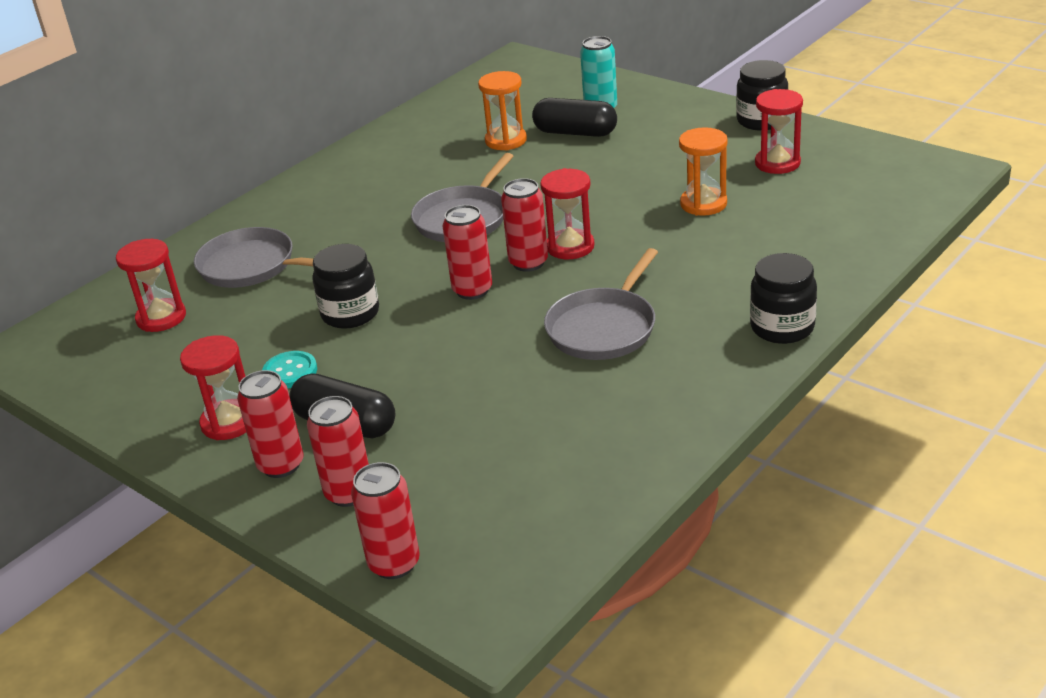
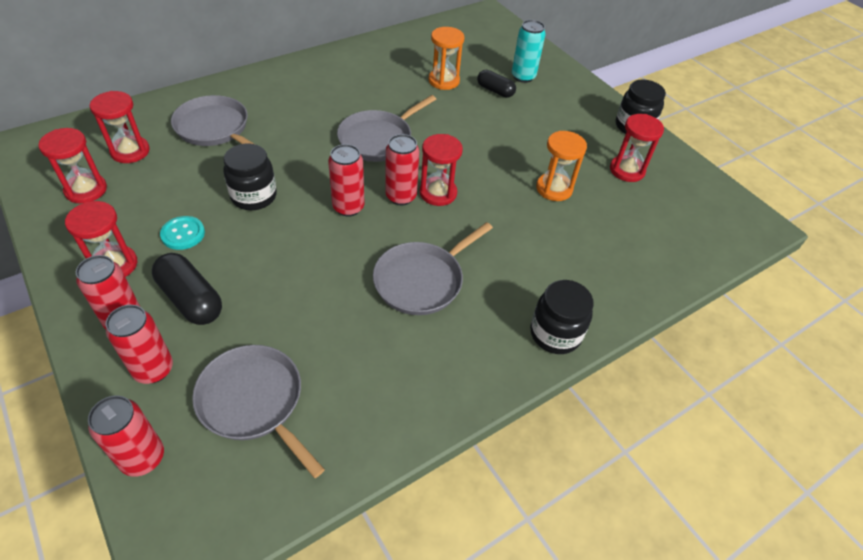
camera: 10 degrees right, 15 degrees up
black capsule [532,98,617,137] -> black capsule [477,70,516,98], size x0.65
none -> red hourglass [38,128,107,204]
none -> grey pan [192,345,325,478]

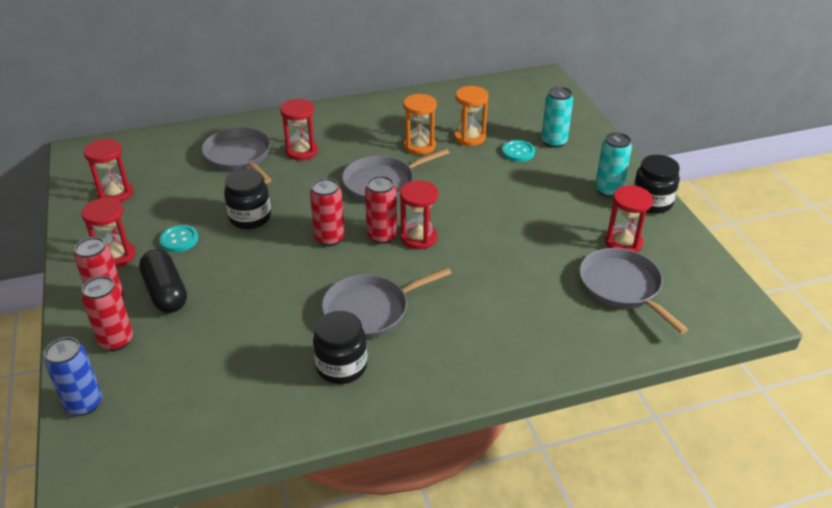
camera: 20 degrees right, 10 degrees down
red can [88,396,164,477] -> blue can [44,337,102,416]
red hourglass [90,91,150,163] -> red hourglass moved to [280,99,318,160]
grey pan [192,345,325,478] -> grey pan moved to [579,248,688,334]
black capsule [477,70,516,98] -> turquoise button [502,140,535,162]
black jar [530,280,594,354] -> black jar moved to [313,311,367,384]
orange hourglass [536,131,587,201] -> orange hourglass moved to [403,93,437,155]
none -> turquoise can [595,132,632,197]

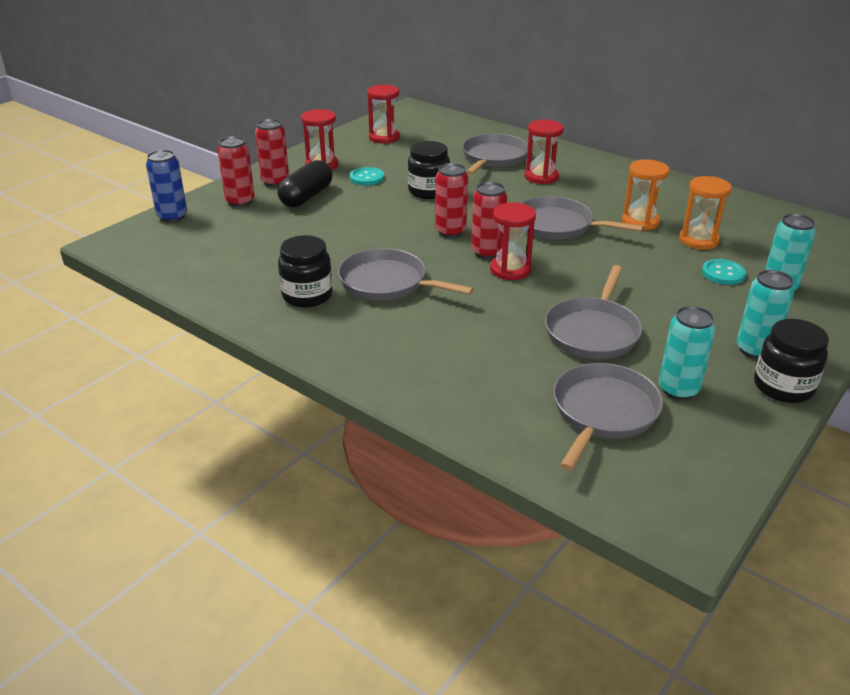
camera: 55 degrees right, 5 degrees down
red hourglass [605,185,653,252] -> turquoise can [659,306,716,400]
none -> grey pan [545,265,642,359]

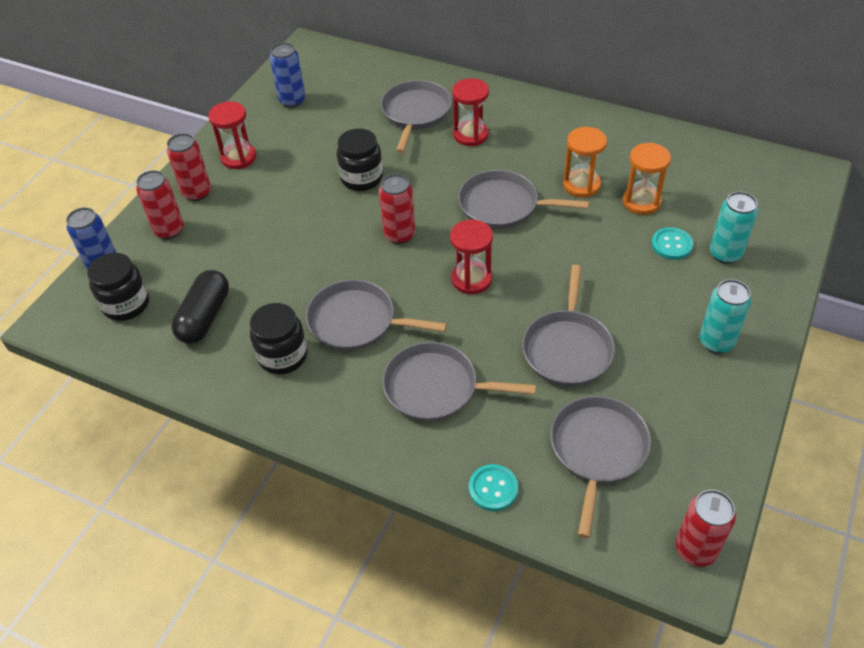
camera: 10 degrees left, 15 degrees up
black capsule [277,160,332,207] -> black capsule moved to [172,270,229,344]
turquoise button [350,167,384,186] -> turquoise button moved to [469,464,518,511]
red hourglass [367,85,400,143] -> blue can [270,43,306,108]
red can [471,182,507,259] -> red can moved to [676,490,736,567]
turquoise can [659,306,716,400] -> none
black jar [754,319,829,403] -> black jar moved to [87,253,149,321]
none -> grey pan [382,342,536,422]

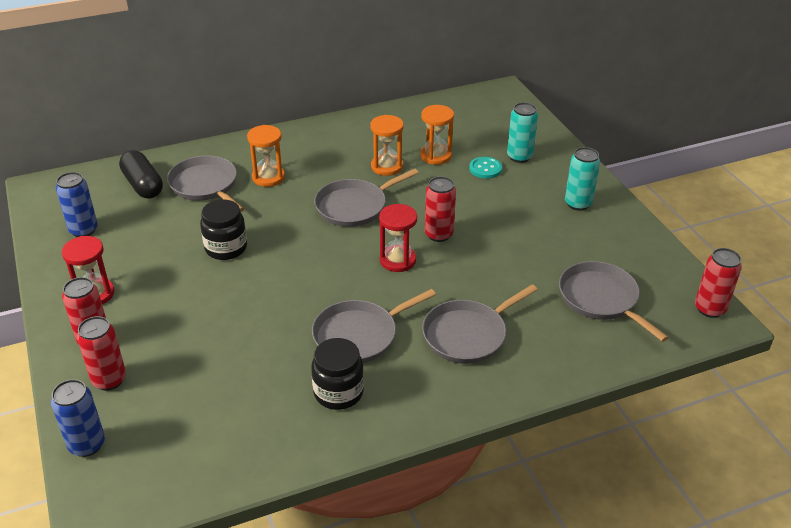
camera: 50 degrees left, 10 degrees down
black jar [87,253,149,321] -> none
black capsule [172,270,229,344] -> black capsule moved to [119,150,163,199]
red can [379,174,415,244] -> red can moved to [425,176,456,242]
red hourglass [452,78,489,146] -> orange hourglass [247,125,285,187]
turquoise button [469,464,518,511] -> none
grey pan [522,265,615,387] -> none

